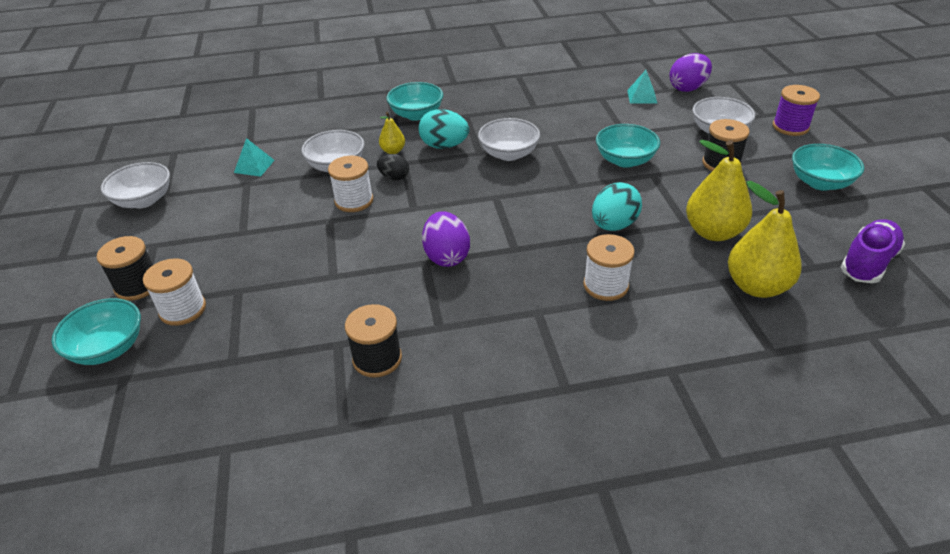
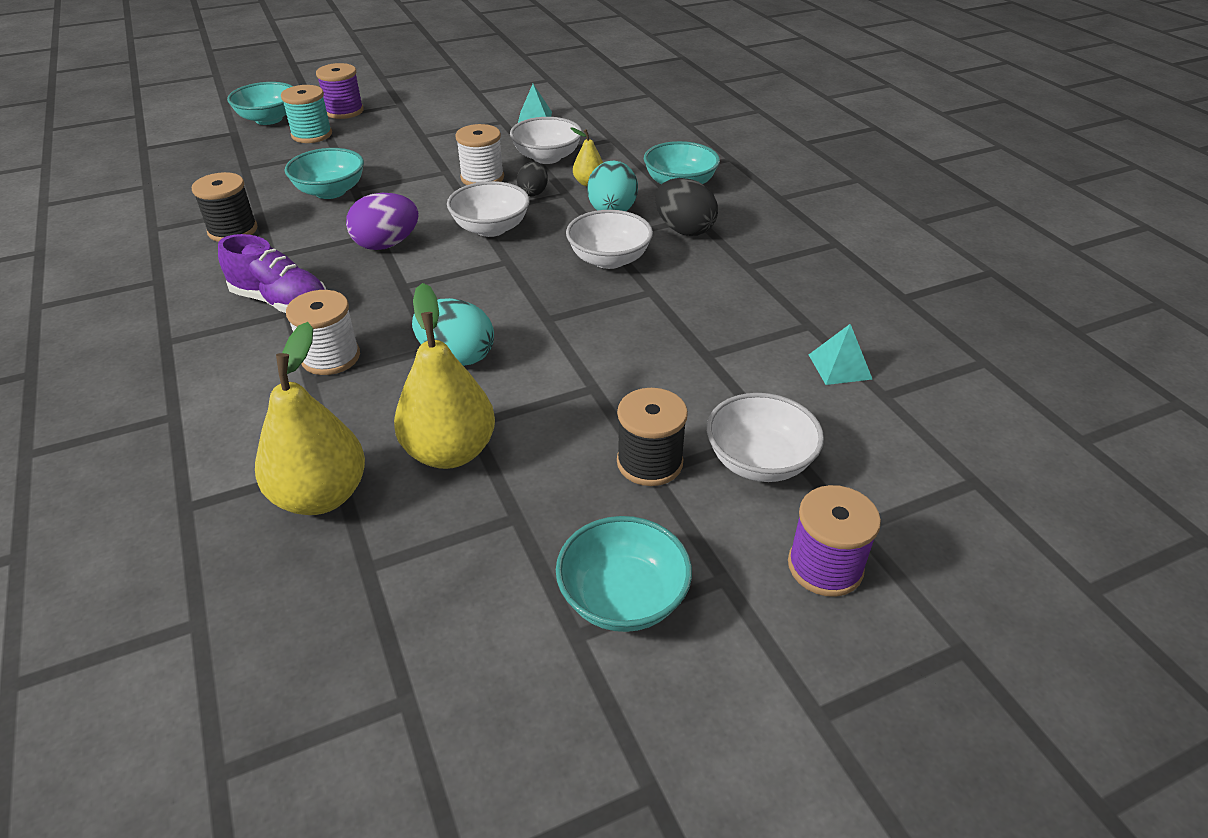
camera: 75 degrees right, 0 degrees up
black spool [97,236,153,301] -> purple spool [316,63,364,119]
white bowl [101,162,170,208] -> white bowl moved to [447,181,530,237]
white spool [143,258,206,326] -> turquoise spool [281,85,332,143]
turquoise bowl [596,124,660,168] -> turquoise bowl moved to [285,148,364,199]
purple egg [669,53,712,92] -> none
purple shoe [841,219,905,283] -> purple shoe moved to [218,234,326,313]
none -> black egg [656,178,718,236]

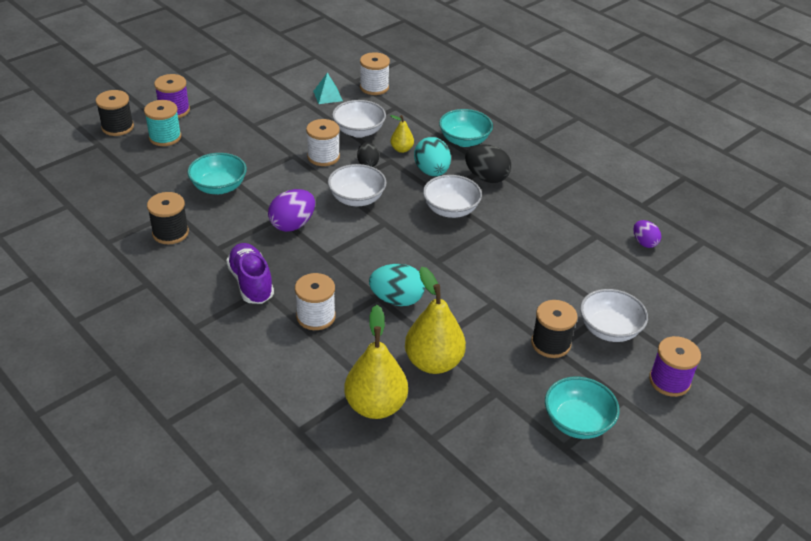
camera: 20 degrees left, 0 degrees up
purple shoe [218,234,326,313] -> purple shoe turned 120 degrees counterclockwise [226,243,274,304]
turquoise bowl [227,82,293,125] -> black spool [96,90,134,136]
turquoise pyramid [809,324,872,385] -> none
none -> white spool [360,52,390,95]
none -> purple egg [633,220,661,248]

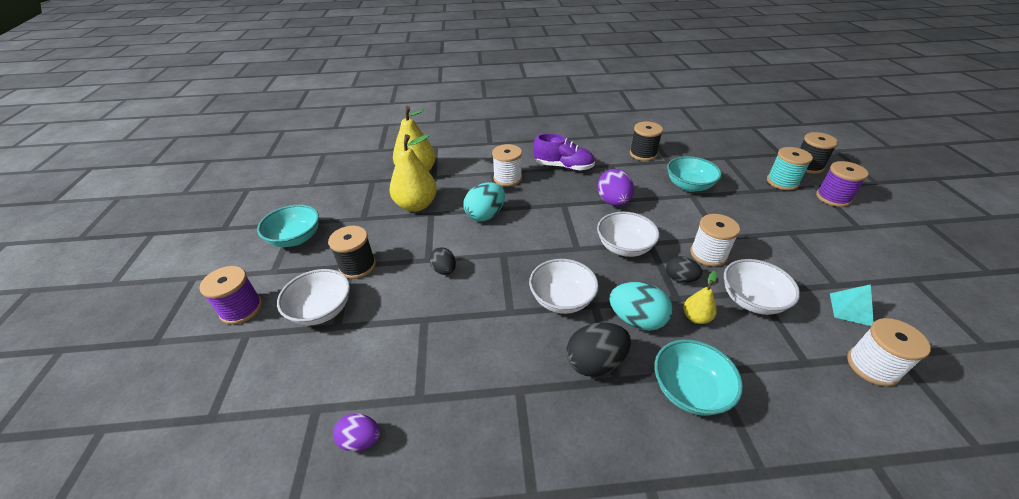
camera: 130 degrees right, 0 degrees up
none -> black egg [429,248,456,275]

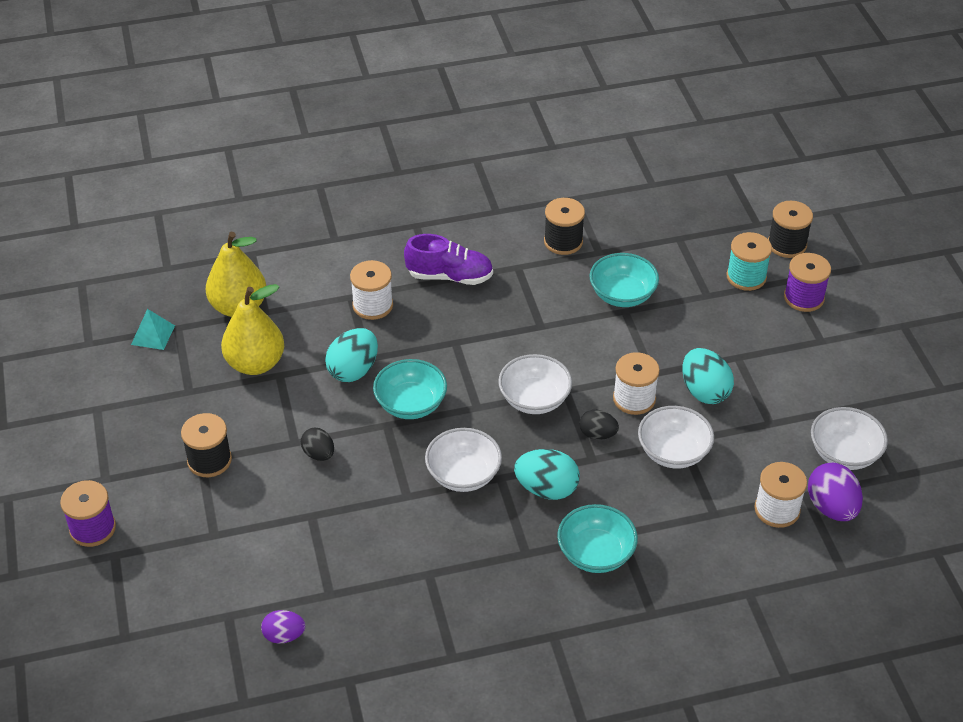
camera: 10 degrees left, 5 degrees up
turquoise bowl [257,205,319,247] -> turquoise bowl moved to [373,359,447,419]
white bowl [277,269,350,325] -> white bowl moved to [811,407,888,470]
black egg [567,322,631,377] -> none
purple egg [597,169,634,206] -> purple egg moved to [808,463,863,521]
yellow pear [683,271,717,324] -> none
turquoise pyramid [830,284,874,326] -> turquoise pyramid moved to [131,309,175,350]
none -> turquoise egg [682,348,734,404]

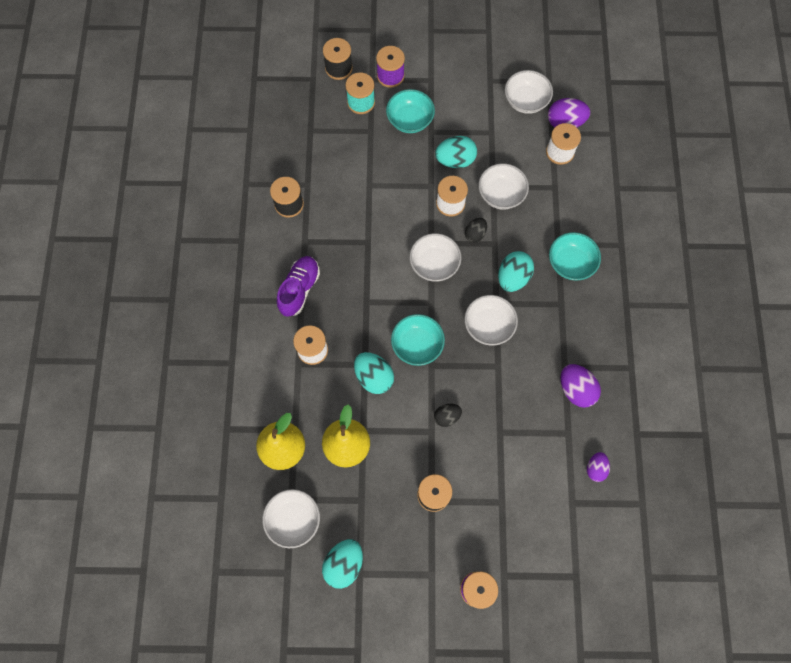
camera: 75 degrees left, 25 degrees up
turquoise pyramid [131,309,175,350] -> white bowl [262,489,320,548]
turquoise bowl [590,253,659,307] -> turquoise bowl moved to [386,89,435,133]
none -> turquoise egg [322,539,363,589]
none -> purple egg [561,364,601,408]

